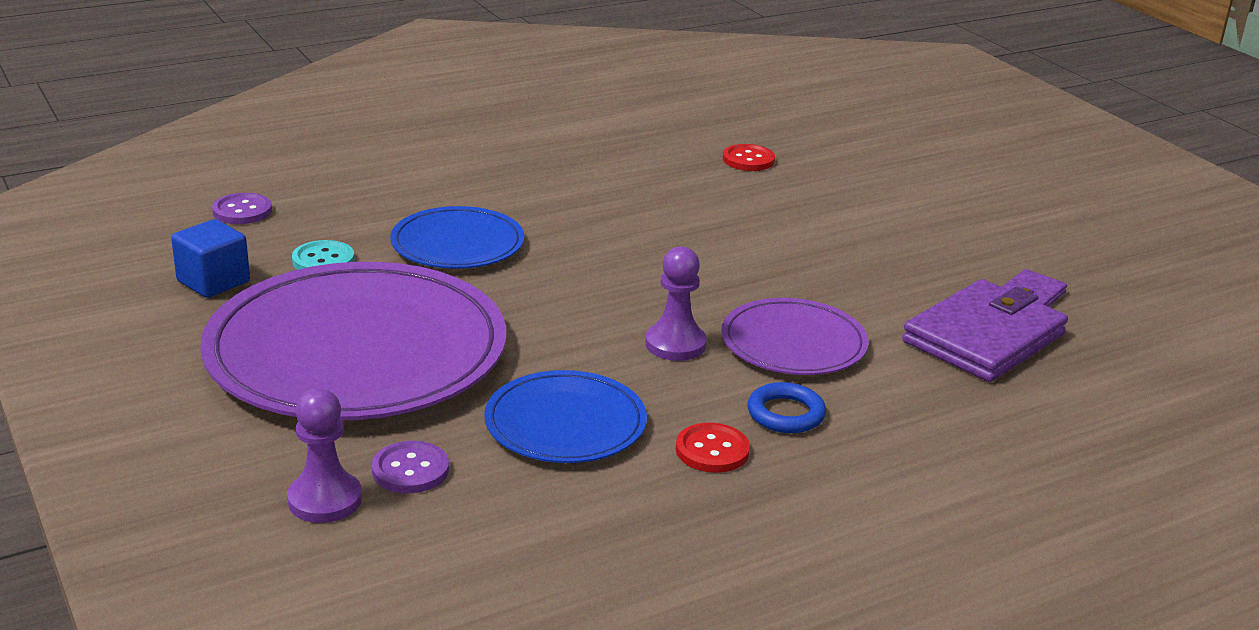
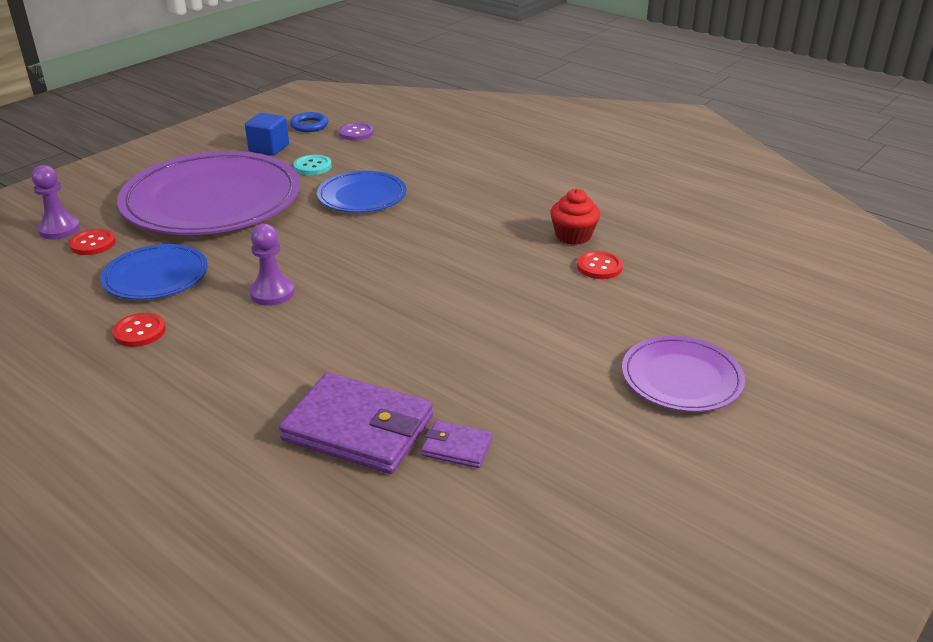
camera: 70 degrees right, 5 degrees up
purple button [372,441,449,493] -> red button [69,229,116,255]
purple plate [721,298,869,375] -> purple plate moved to [622,336,745,412]
blue ring [747,382,826,433] -> blue ring moved to [290,112,328,132]
none -> red cupcake [550,189,600,245]

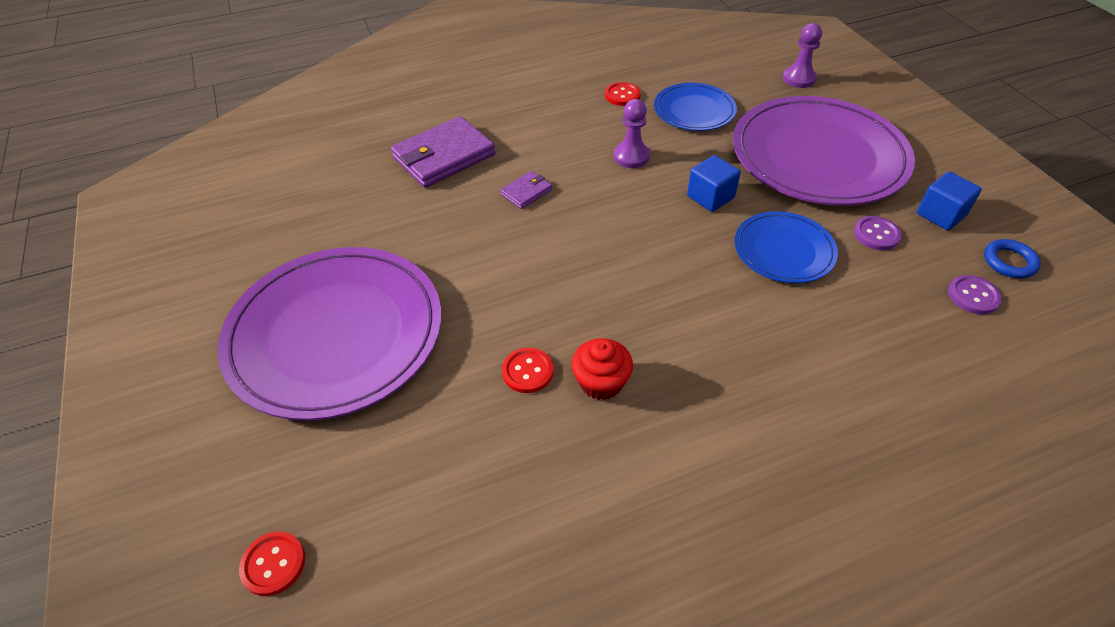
camera: 120 degrees right, 15 degrees up
red button [69,229,116,255] -> red button moved to [239,531,305,596]
turquoise button [294,155,332,175] -> purple button [854,216,902,250]
purple wallet [421,420,493,468] -> purple wallet moved to [500,171,552,209]
purple plate [622,336,745,412] -> purple plate [217,247,441,421], size x1.97
none -> blue cube [687,155,741,212]

